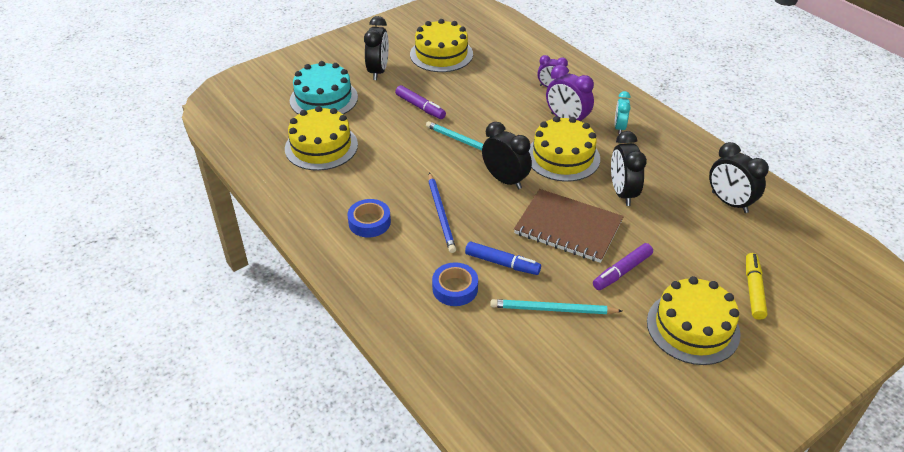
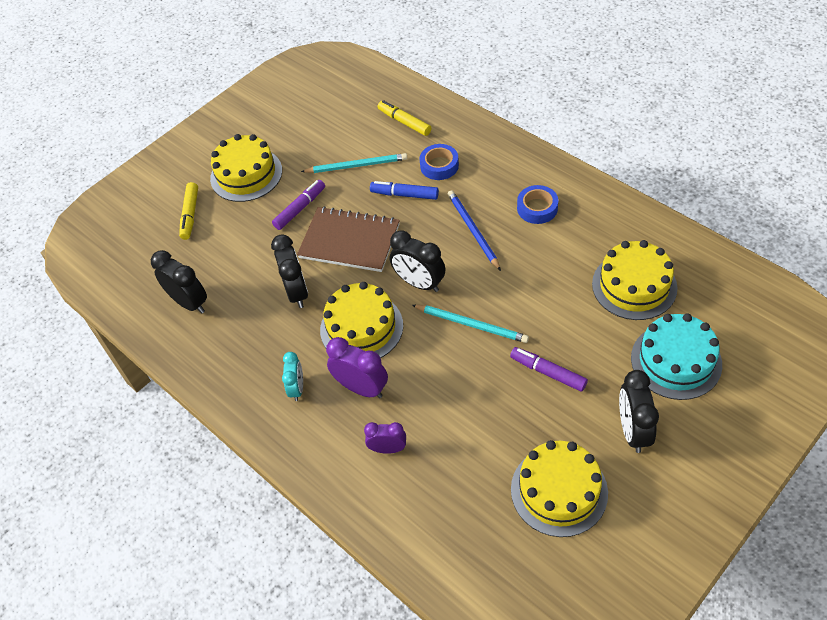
camera: 175 degrees right, 10 degrees up
none -> yellow marker [378,100,432,136]

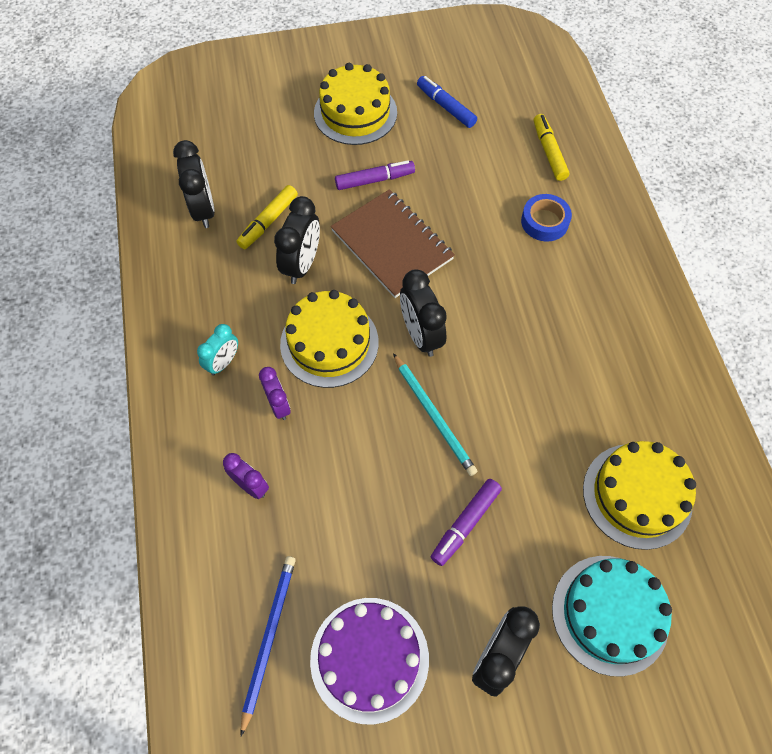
camera: 30 degrees right, 10 degrees up
yellow marker [179,182,198,240] -> yellow marker moved to [236,185,298,249]
turquoise pencil [301,153,407,173] -> none
purple clock [326,337,388,398] -> purple clock [259,367,291,420], size x0.63
blue marker [370,181,439,200] -> blue marker moved to [417,76,477,128]
blue pencil [448,190,501,271] -> blue pencil moved to [241,556,296,736]
purple marker [510,347,588,392] -> purple marker turned 120 degrees counterclockwise [431,479,502,566]
yellow cake [511,440,608,537] -> purple cake [310,598,429,725]
blue tape [517,185,558,224] -> none

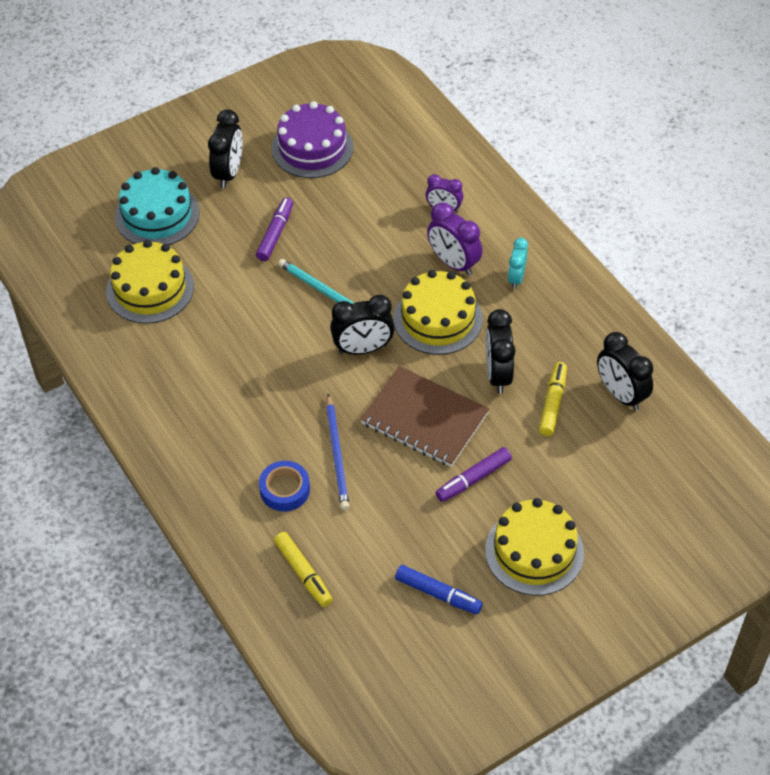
camera: 160 degrees right, 10 degrees down
blue pencil [241,556,296,736] -> blue pencil moved to [326,394,349,510]
purple clock [259,367,291,420] -> purple clock [427,203,482,276], size x1.57
black clock [400,269,447,357] -> black clock turned 120 degrees clockwise [330,295,395,354]

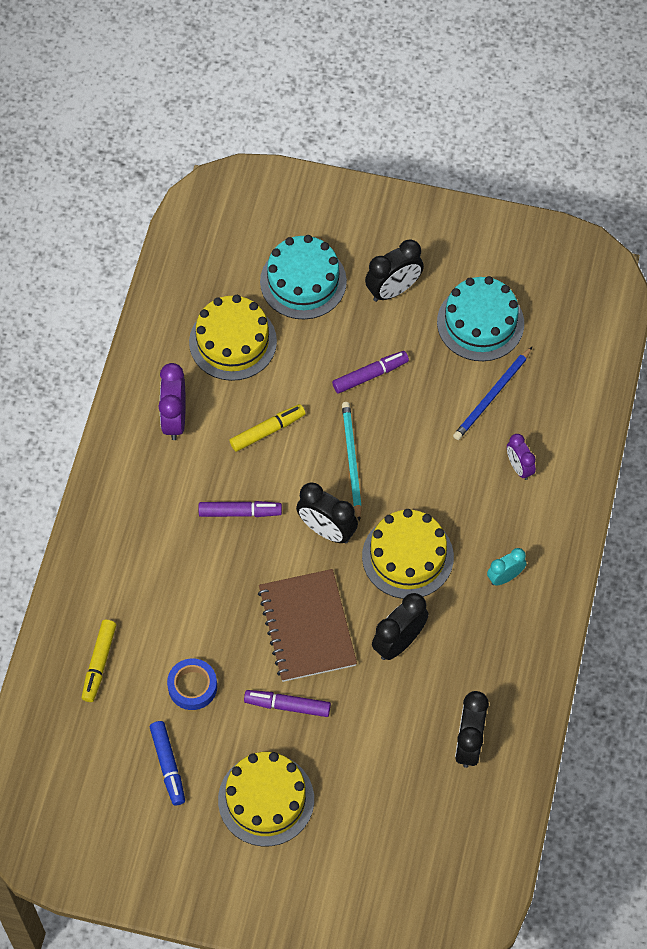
camera: 45 degrees right, 10 degrees up
blue tape [259,461,310,511] -> blue tape moved to [167,659,217,710]
purple cake [272,101,353,178] -> turquoise cake [437,276,524,361]
blue pencil [326,394,349,510] -> blue pencil moved to [453,347,532,440]
purple clock [427,203,482,276] -> purple clock moved to [158,363,186,440]
yellow marker [539,362,567,436] -> yellow marker moved to [229,404,306,452]
none -> purple marker [198,501,282,517]

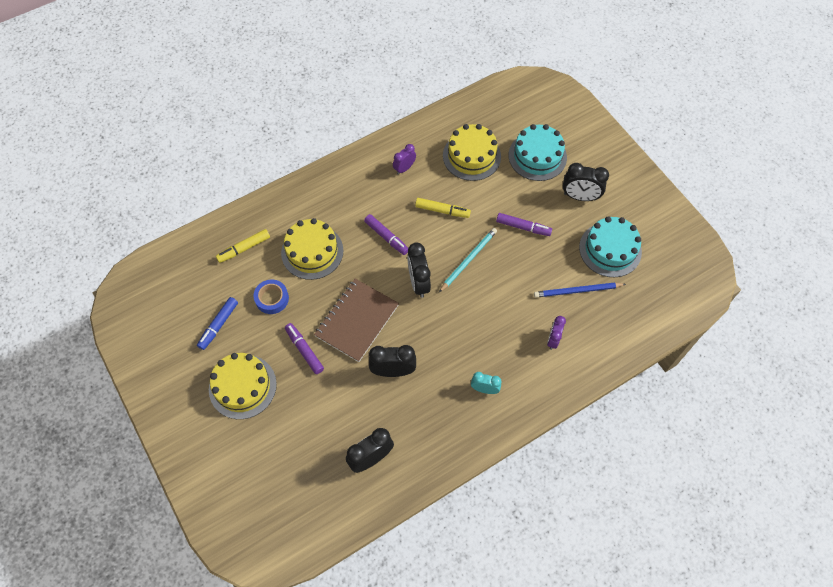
camera: 45 degrees right, 0 degrees up
purple clock [158,363,186,440] -> purple clock [393,144,416,175], size x0.63
yellow cake [362,509,454,599] -> yellow cake moved to [281,218,344,280]

